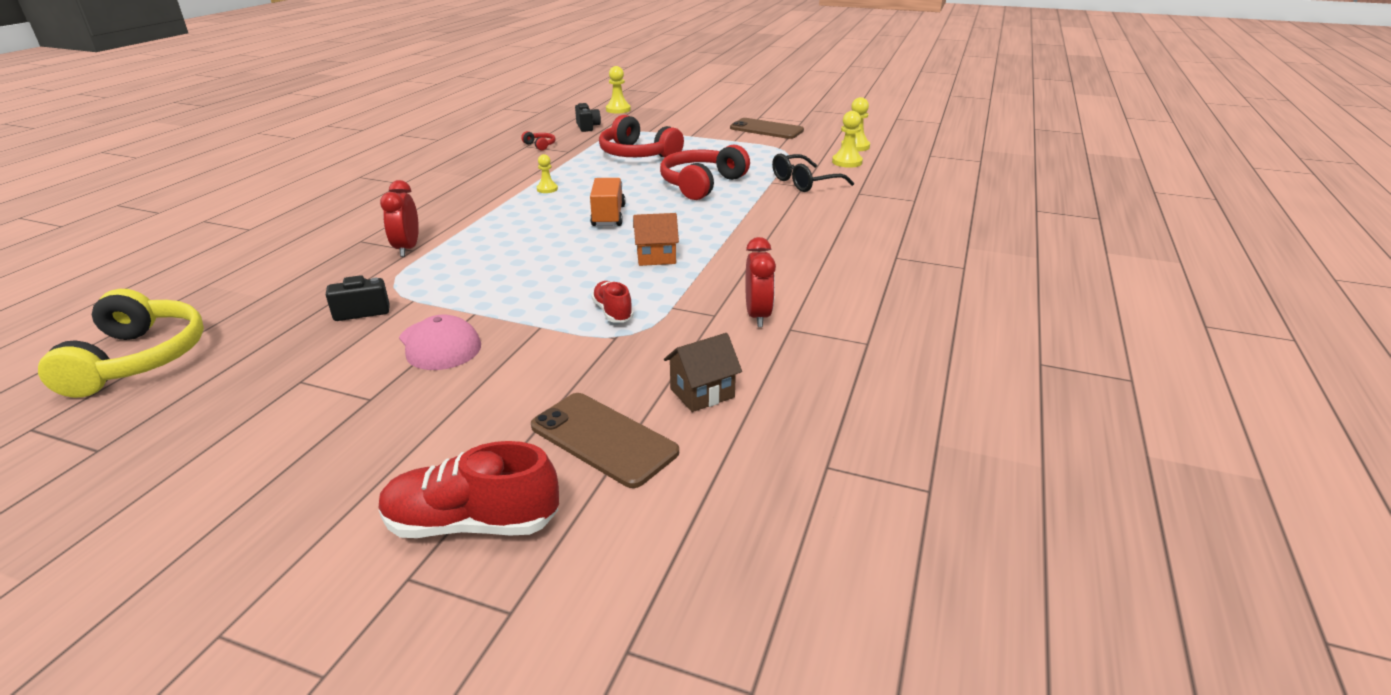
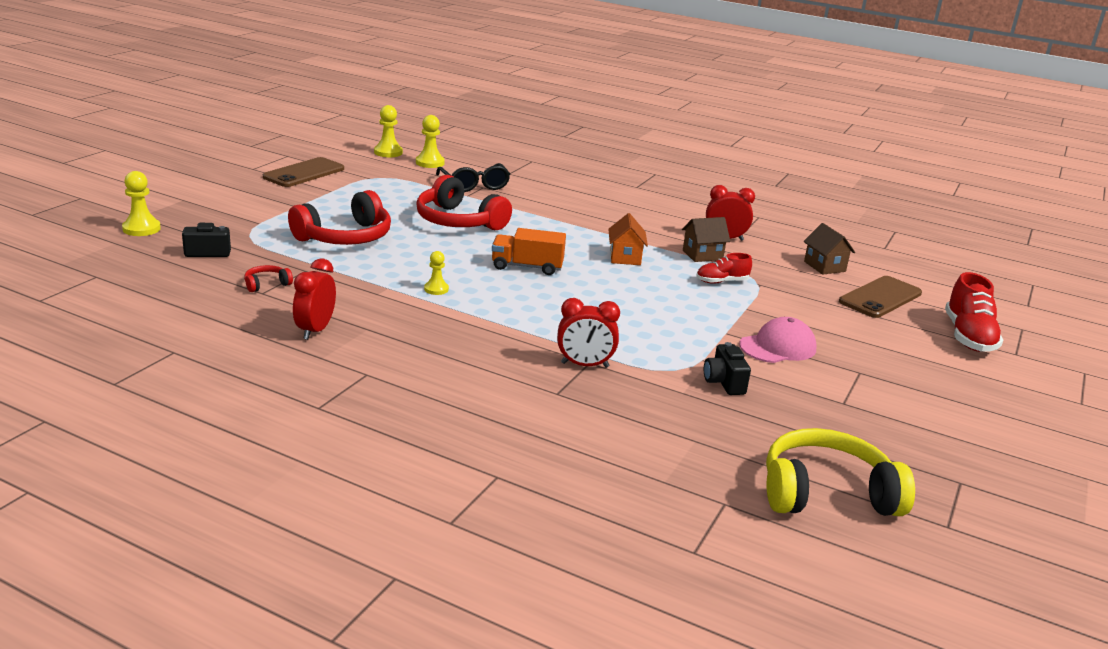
camera: 85 degrees left, 5 degrees down
none -> red clock [293,259,336,340]
none -> brown house [682,217,730,262]

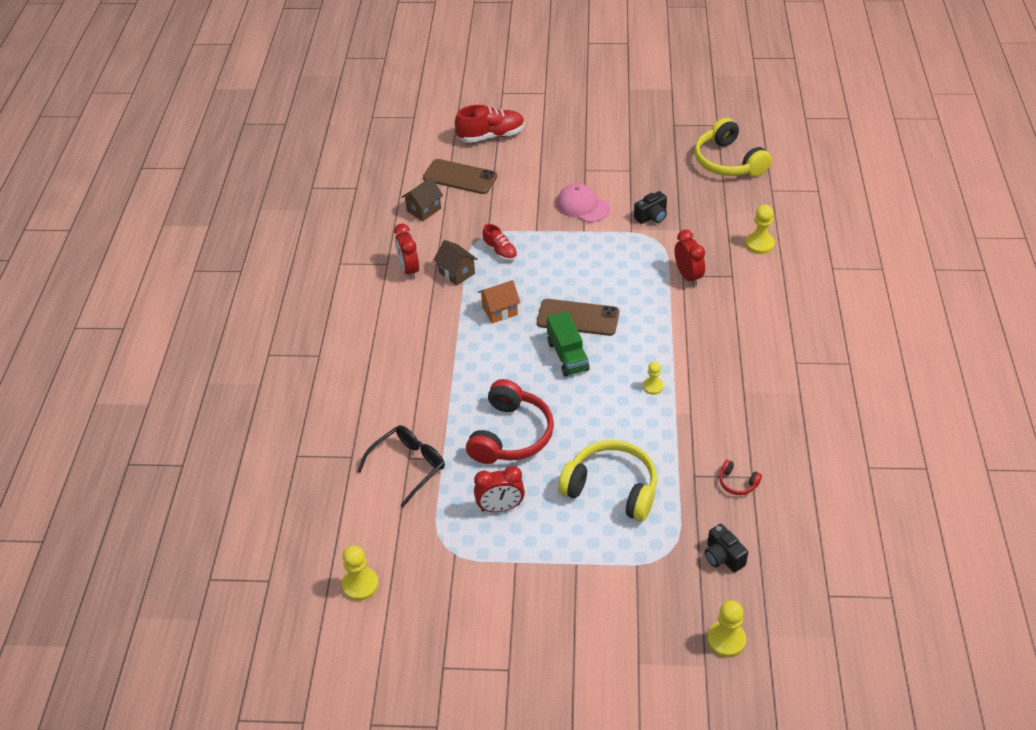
camera: 110 degrees left, 20 degrees up
brown phone [263,157,344,187] -> brown phone moved to [537,299,619,336]
red headphones [288,190,391,245] -> yellow headphones [558,440,657,521]
red clock [293,259,336,340] -> red clock moved to [474,466,525,512]
yellow pawn [416,115,445,168] -> yellow pawn moved to [745,204,775,254]
orange truck [492,228,566,275] -> green truck [547,312,590,377]

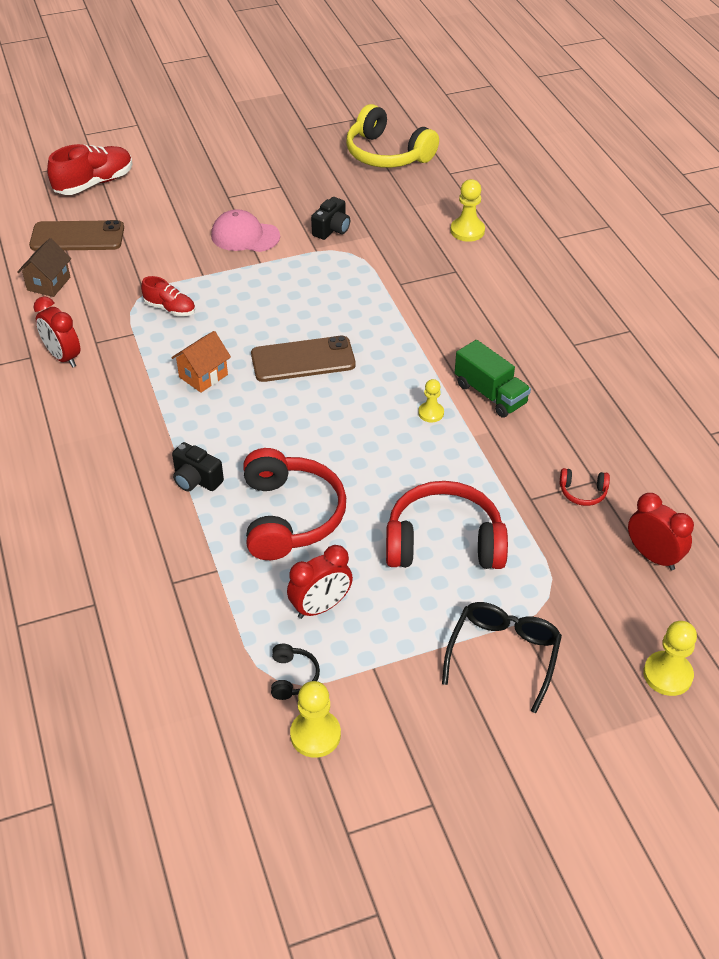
camera: 25 degrees left, 0 degrees up
yellow pawn [342,545,379,601] -> yellow pawn moved to [290,681,341,758]
black glasses [357,425,445,507] -> black glasses moved to [442,602,562,713]
brown house [433,240,478,286] -> none
green truck [547,312,590,377] -> green truck moved to [455,340,531,418]
yellow headphones [558,440,657,521] -> red headphones [386,481,508,569]
red clock [675,230,705,286] -> red clock moved to [628,493,694,570]
black camera [705,524,748,572] -> black camera moved to [172,442,224,492]
none -> black headphones [271,644,320,700]

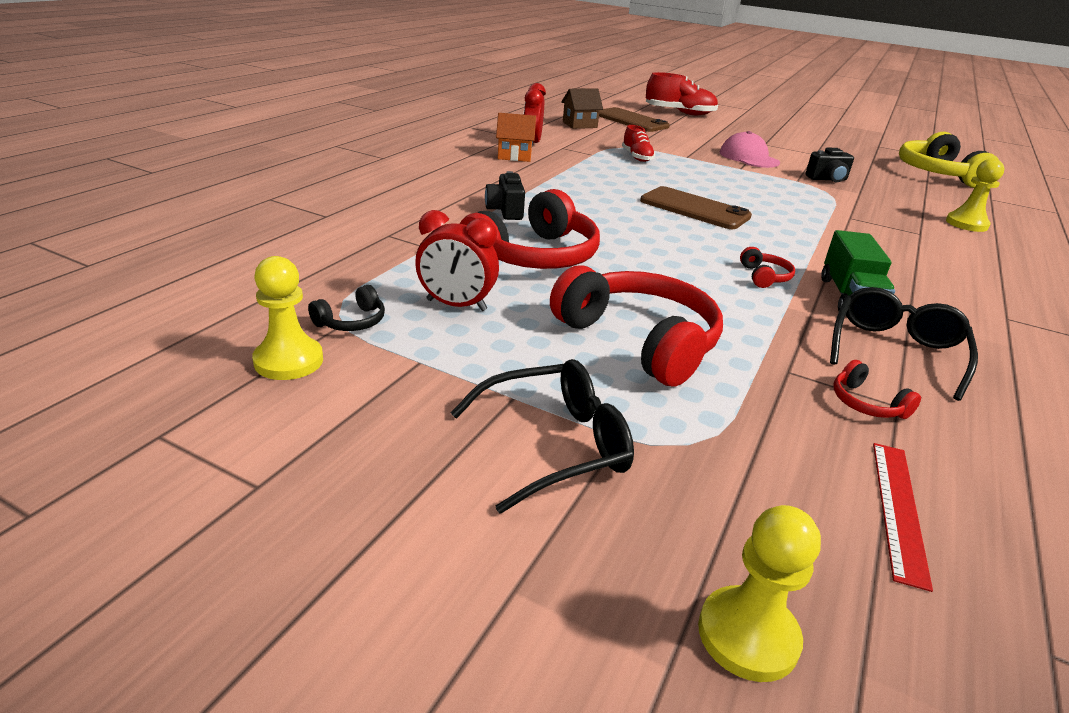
camera: 45 degrees right, 15 degrees down
orange house [171,331,231,393] -> orange house moved to [496,113,536,162]
yellow pawn [418,379,444,422] -> red headphones [740,247,795,288]
red clock [628,493,694,570] -> red ruler [873,443,933,592]
none -> black glasses [830,287,978,401]

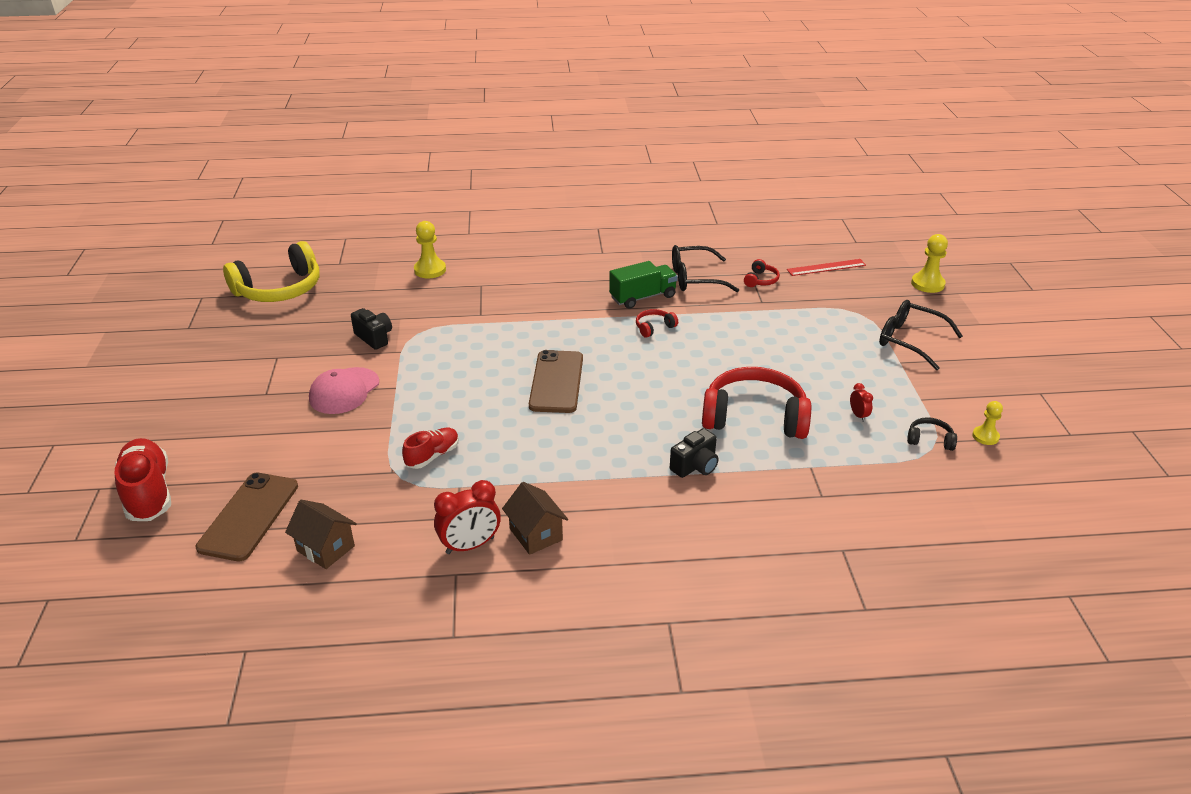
camera: 120 degrees left, 5 degrees up
yellow pawn [252,256,323,380] -> yellow pawn [972,401,1003,445], size x0.64
red clock [415,210,499,311] -> red clock [850,383,873,422], size x0.51
orange house [496,113,536,162] -> brown house [502,482,568,555]
red headphones [550,265,723,386] -> none

